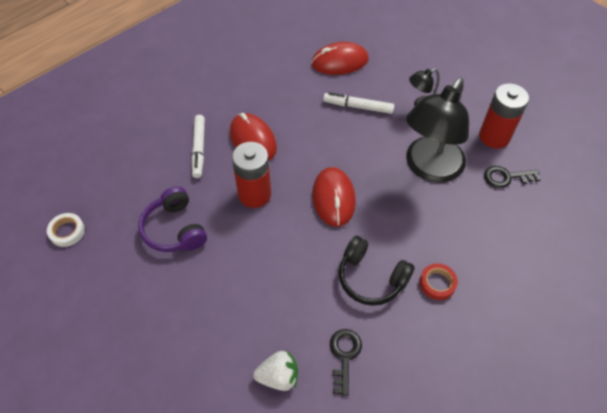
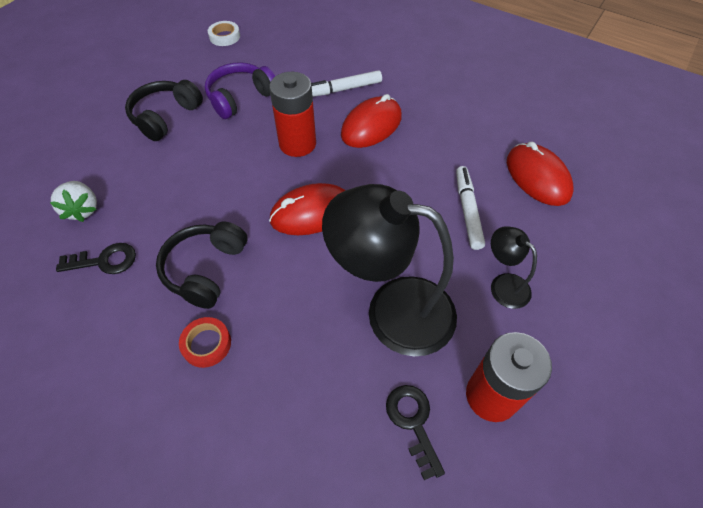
camera: 75 degrees right, 0 degrees up
none -> black headphones [125,80,203,141]

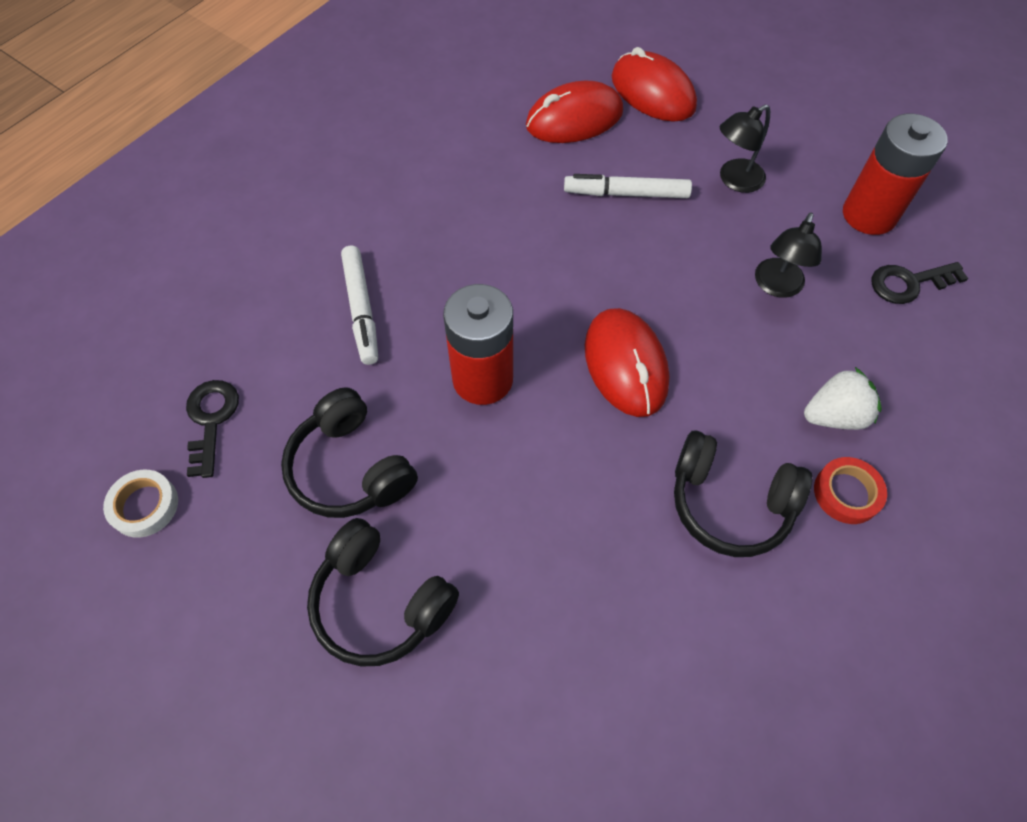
camera: 85 degrees left, 5 degrees up
white strawberry [50,181,97,222] -> white strawberry moved to [804,367,882,430]
black key [56,243,136,274] -> black key moved to [186,380,239,478]
purple headphones [205,62,275,119] -> black headphones [281,387,418,518]
black lamp [322,184,457,356] -> black lamp [755,212,822,298], size x0.47
red mouse [341,94,402,148] -> red mouse moved to [612,47,697,122]

